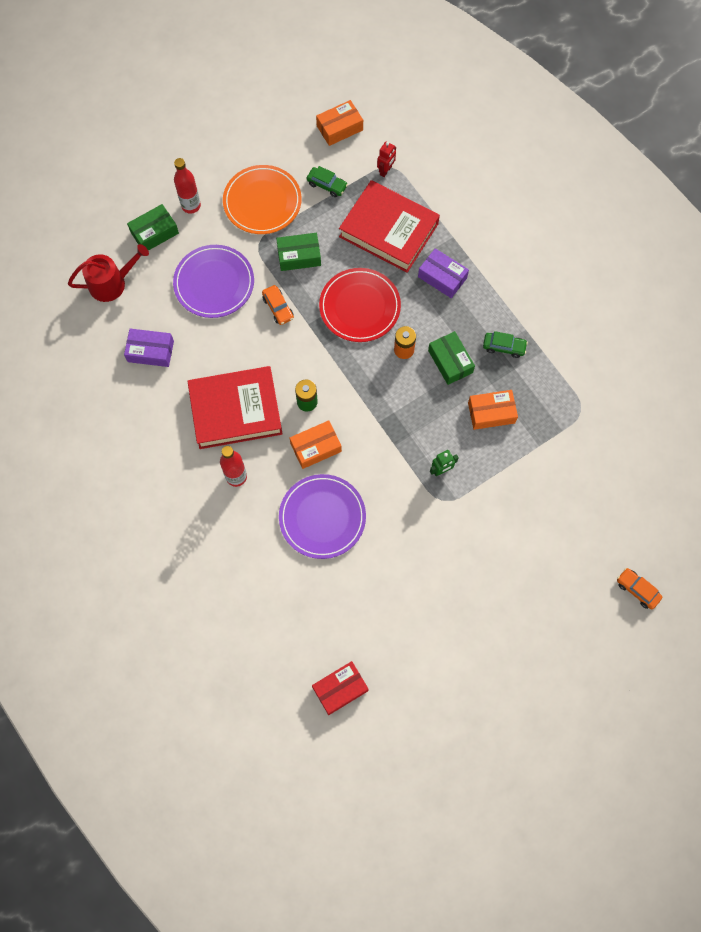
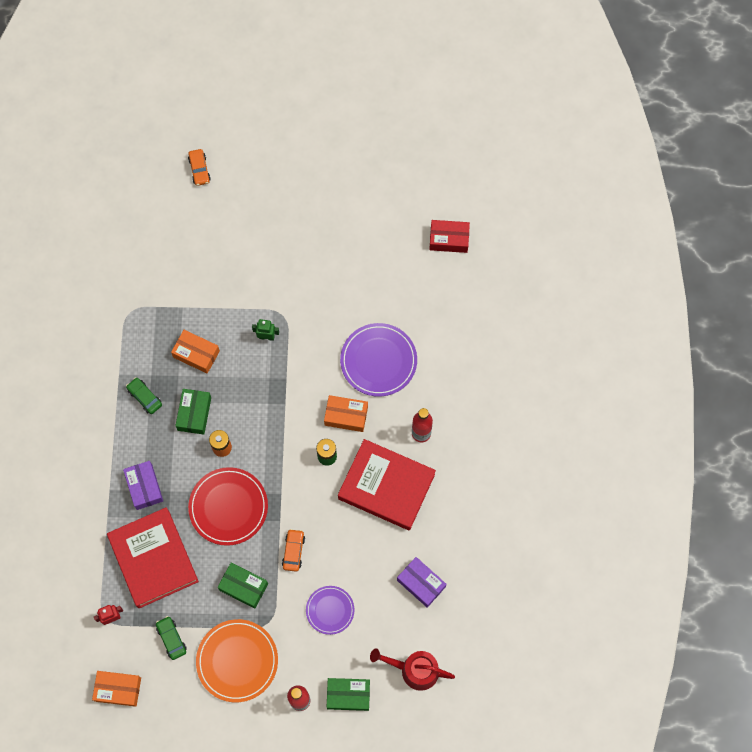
camera: 145 degrees left, 0 degrees up
purple plate [173,245,254,318] -> purple plate [306,586,355,635], size x0.60

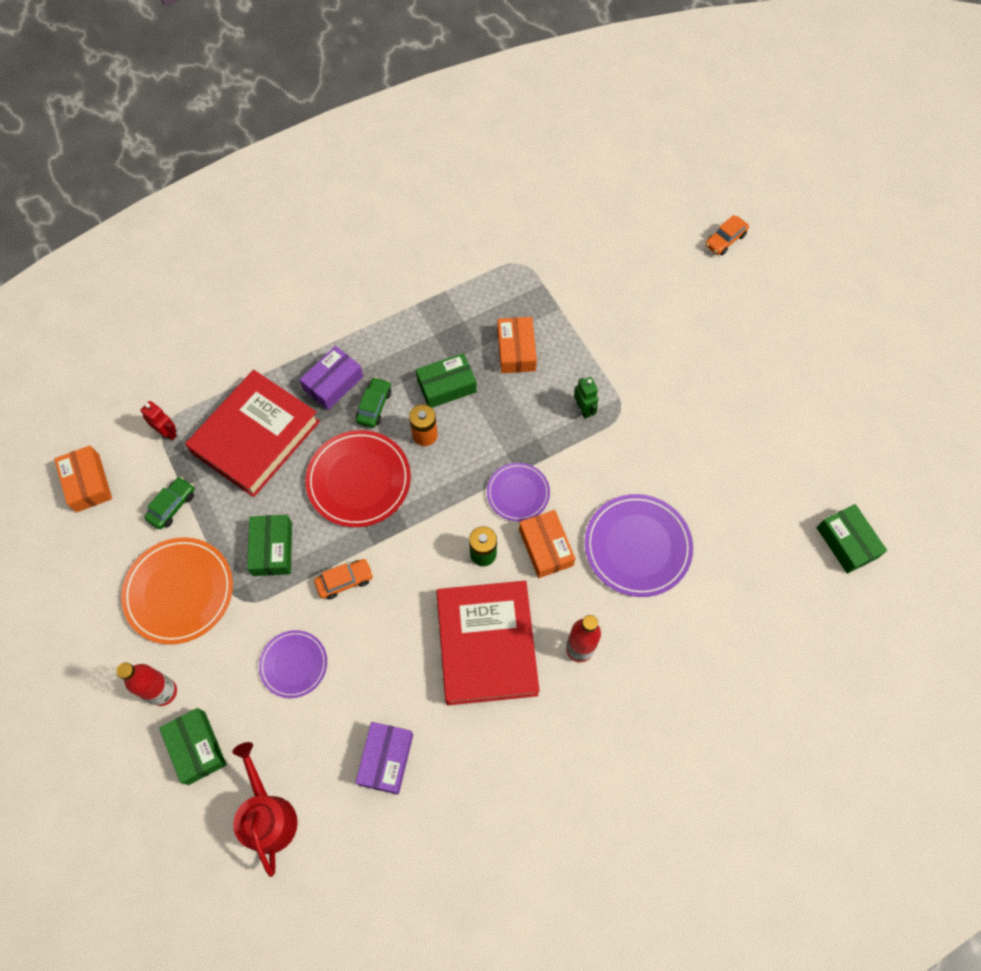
camera: 60 degrees right, 5 degrees down
green car [126,377,162,414] -> green car moved to [356,377,391,428]
red box [429,220,470,253] -> green box [817,504,887,574]
none -> purple plate [487,463,550,522]

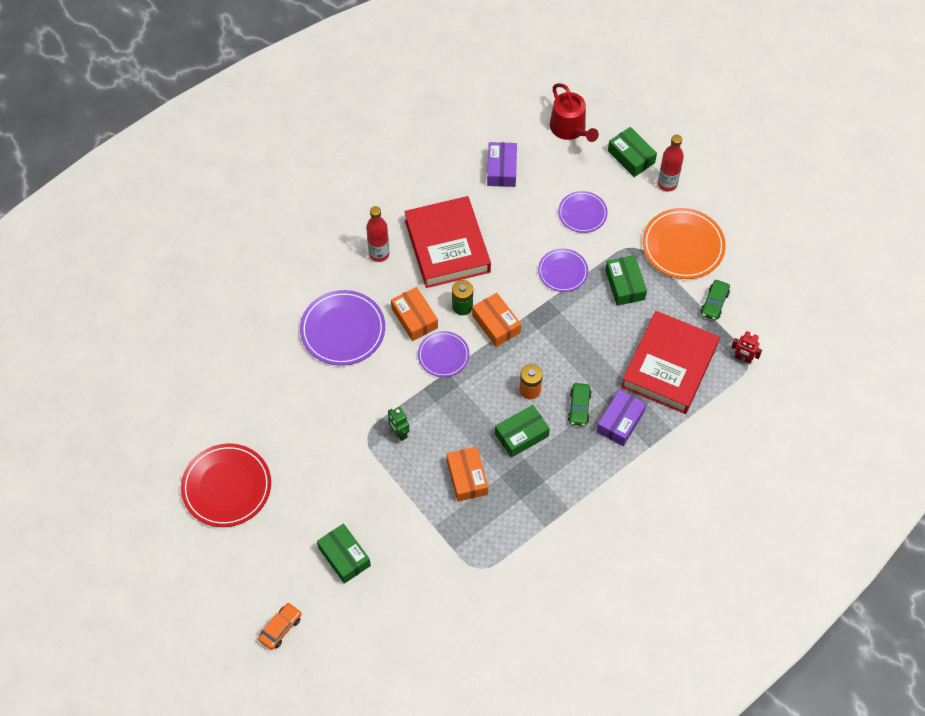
camera: 170 degrees right, 5 degrees down
orange box [54,445,112,512] -> orange box moved to [472,293,521,347]
red plate [305,430,411,527] -> red plate moved to [181,444,271,527]
orange car [314,559,373,599] -> purple plate [538,249,588,292]
green box [817,504,887,574] -> green box moved to [317,523,371,584]

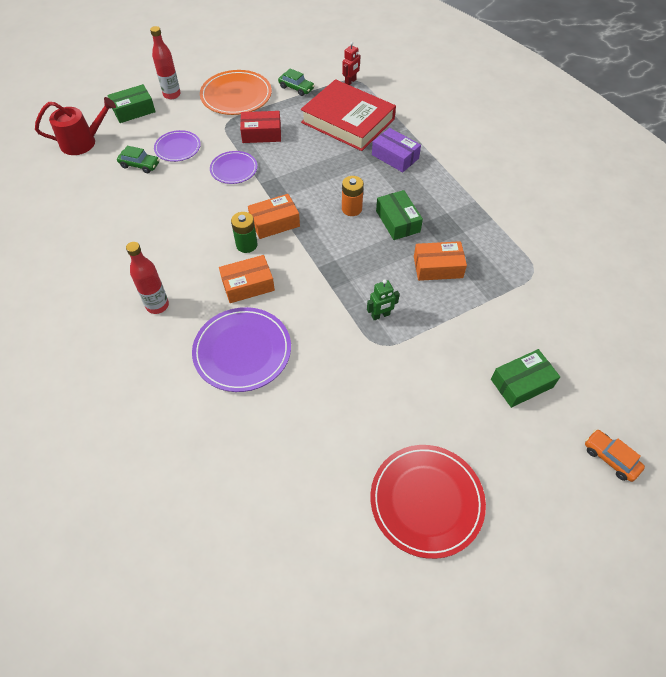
camera: 80 degrees left, 5 degrees down
red book [404,196,491,288] -> none
purple plate [418,331,470,377] -> none
purple box [487,142,517,187] -> none
green car [568,383,592,426] -> green car moved to [117,146,160,173]
green box [605,255,647,306] -> red box [240,111,281,143]

